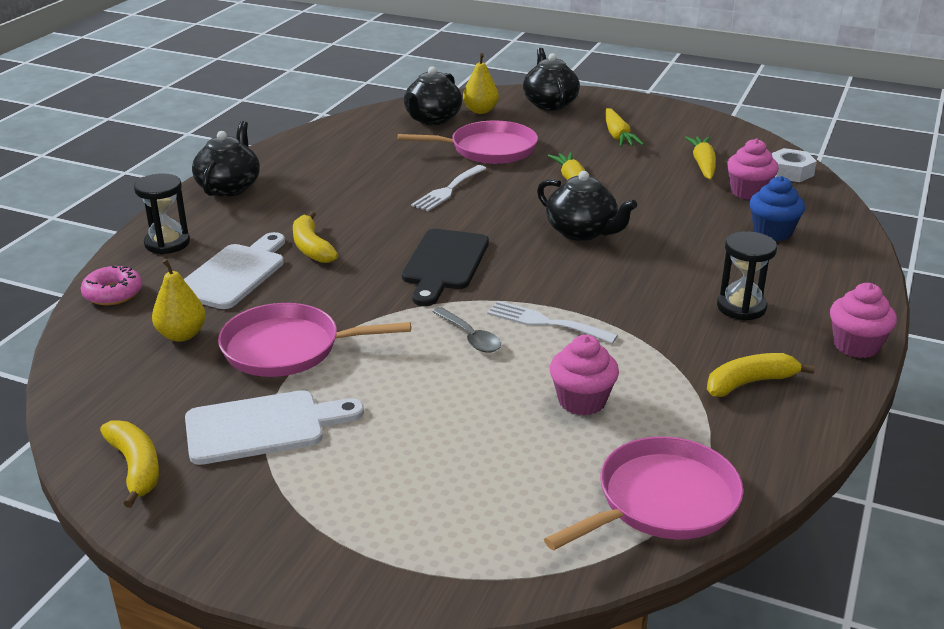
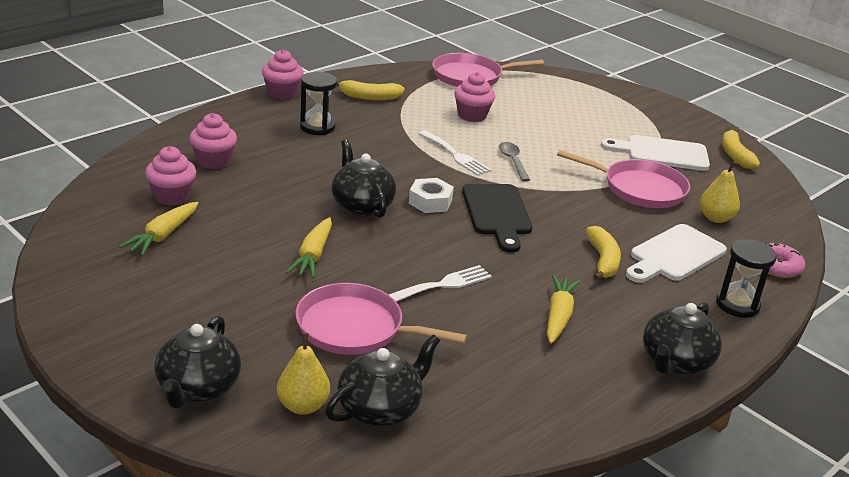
camera: 160 degrees left, 0 degrees up
black cutting board [402,229,489,306] -> black cutting board turned 135 degrees clockwise [462,184,532,253]
yellow carrot [605,108,644,147] -> yellow carrot moved to [547,275,580,344]
blue cupcake [750,176,805,241] -> pink cupcake [189,113,237,169]
white nut [771,148,817,182] -> white nut moved to [409,178,454,213]

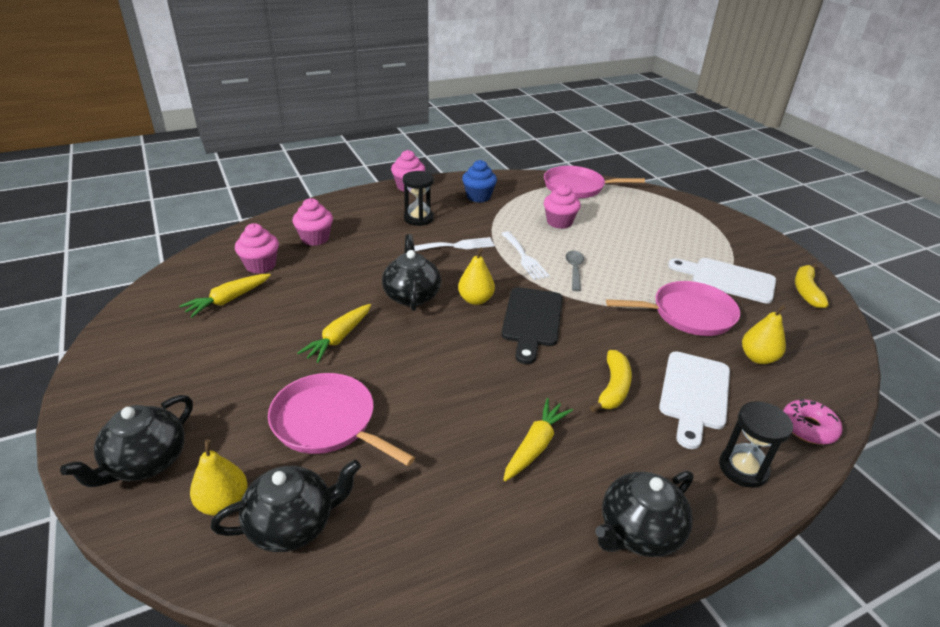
camera: 20 degrees right, 5 degrees up
yellow banana [337,80,405,100] -> blue cupcake [462,160,497,202]
white fork [389,265,492,302] -> white fork moved to [414,237,495,251]
white nut [409,178,454,213] -> yellow pear [458,248,495,305]
pink pan [557,150,690,208] -> pink pan turned 45 degrees counterclockwise [606,281,740,336]
white cutting board [626,224,727,283] -> white cutting board turned 45 degrees counterclockwise [659,351,730,449]

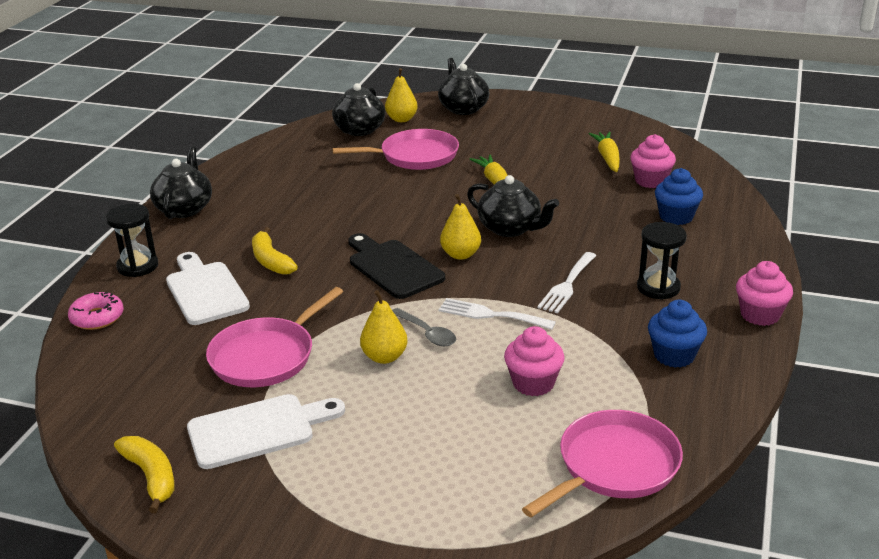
camera: 135 degrees right, 5 degrees down
pink cupcake [292,198,333,246] -> blue cupcake [655,168,703,225]
yellow carrot [503,398,573,481] -> none
yellow pear [742,305,786,364] -> yellow pear moved to [360,290,408,364]

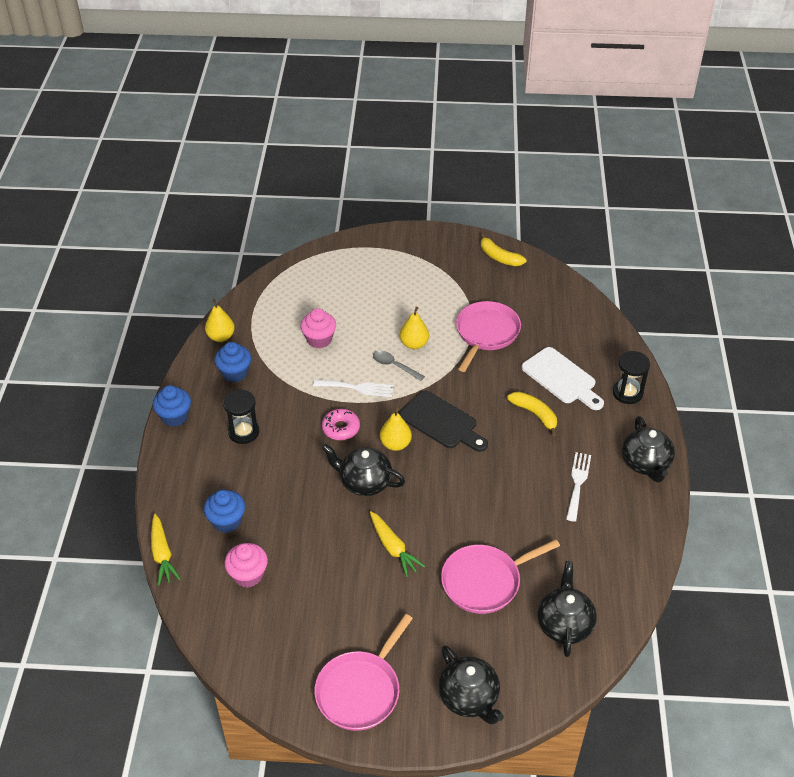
camera: 165 degrees right, 15 degrees up
pink donut [68,292,124,330] -> pink donut moved to [322,409,360,440]
white cutting board [187,394,345,469] -> none
yellow pear [385,68,418,122] -> yellow pear moved to [205,299,235,342]
pink pan [522,410,683,518] -> pink pan moved to [314,614,413,731]
white fork [537,252,597,313] -> white fork moved to [566,452,591,522]
yellow carrot [589,132,620,172] -> yellow carrot moved to [151,514,181,586]
pink cupcake [736,261,793,326] -> blue cupcake [153,385,191,427]

